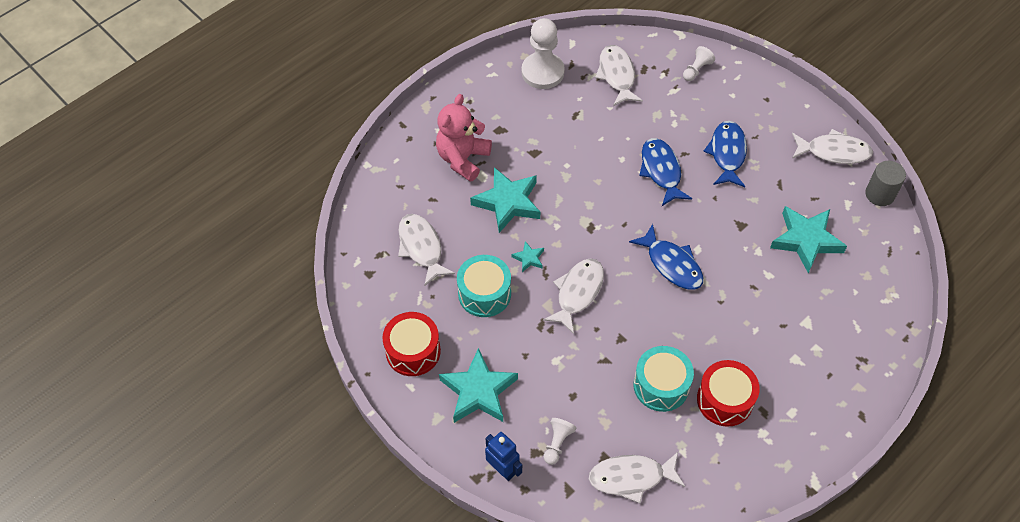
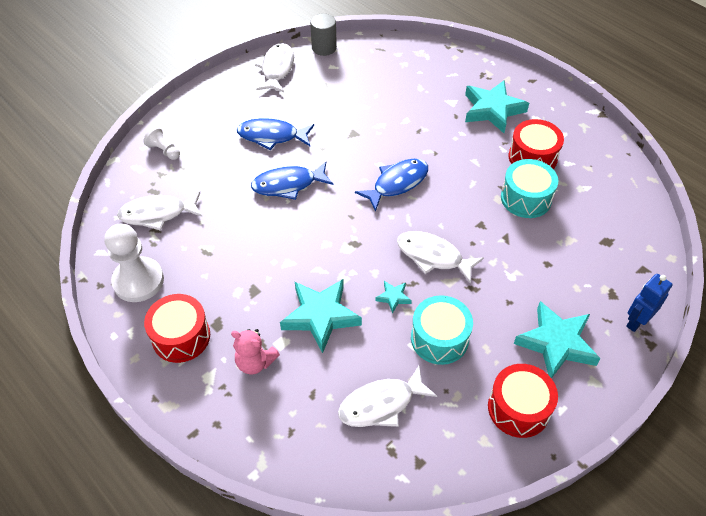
camera: 90 degrees left, 5 degrees down
pink teddy bear [436,94,492,182] -> pink teddy bear [231,329,280,374], size x0.65
white pawn [544,418,576,465] -> none
white fish [589,452,685,503] -> none
turquoise star [770,206,847,273] -> turquoise star moved to [465,80,529,133]
none -> red drum [144,294,210,363]

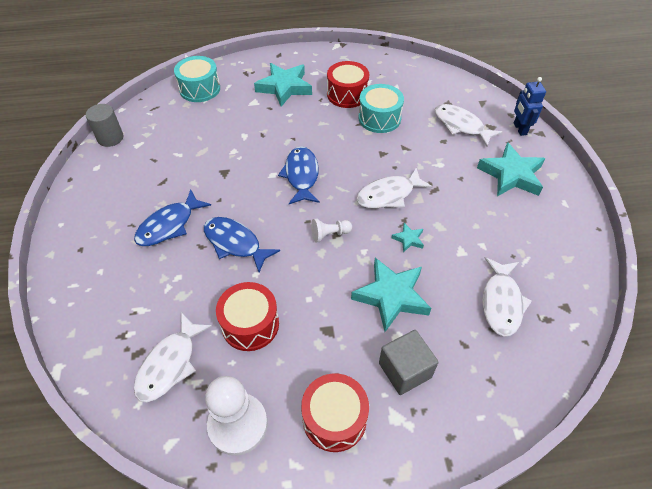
camera: 55 degrees left, 0 degrees up
white pawn [143,127,180,160] -> white pawn moved to [311,219,352,242]
pink teddy bear [231,329,280,374] -> grey cube [379,330,439,395]
blue fish [251,162,334,200] -> blue fish turned 105 degrees clockwise [204,217,280,272]
white fish [255,43,294,92] -> white fish moved to [435,104,502,147]
turquoise drum [411,295,473,365] -> turquoise drum moved to [174,56,220,102]
red drum [488,364,558,438] -> red drum moved to [216,282,279,351]

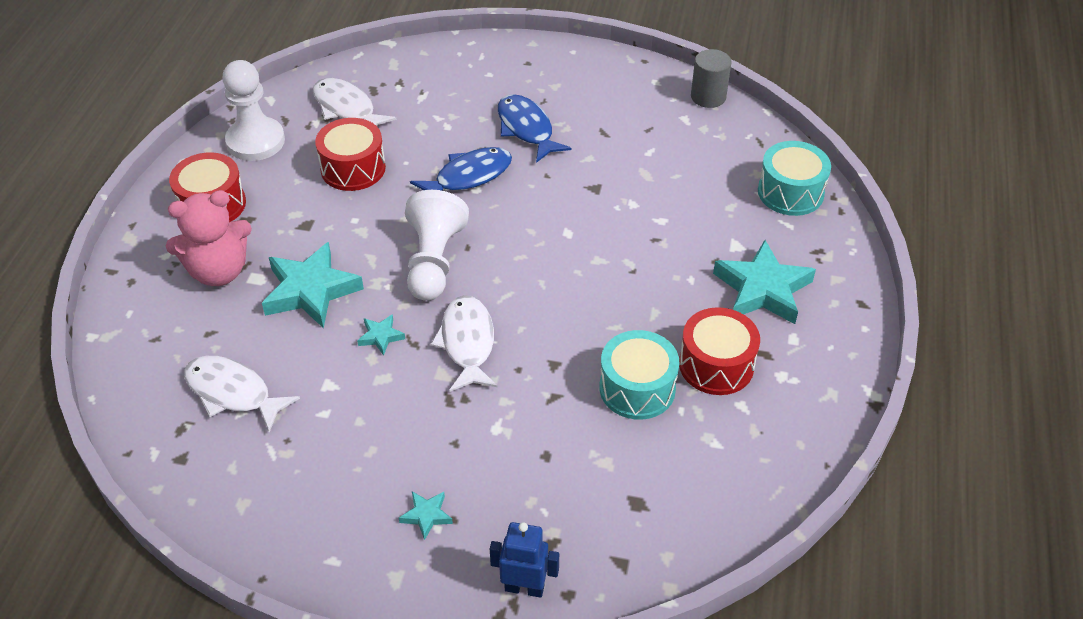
camera: 110 degrees right, 5 degrees down
blue fish [278,146,320,204] -> none
white pawn [311,219,352,242] -> white pawn [405,190,469,301], size x1.99
grey cube [379,330,439,395] -> pink teddy bear [166,190,252,286]
white fish [435,104,502,147] -> none
turquoise star [477,142,545,196] -> turquoise star [399,491,453,540], size x0.46

